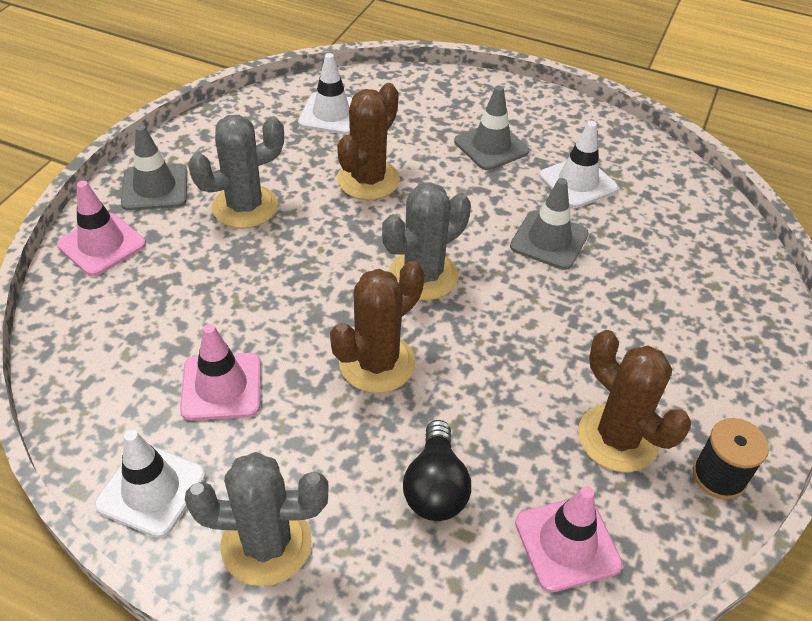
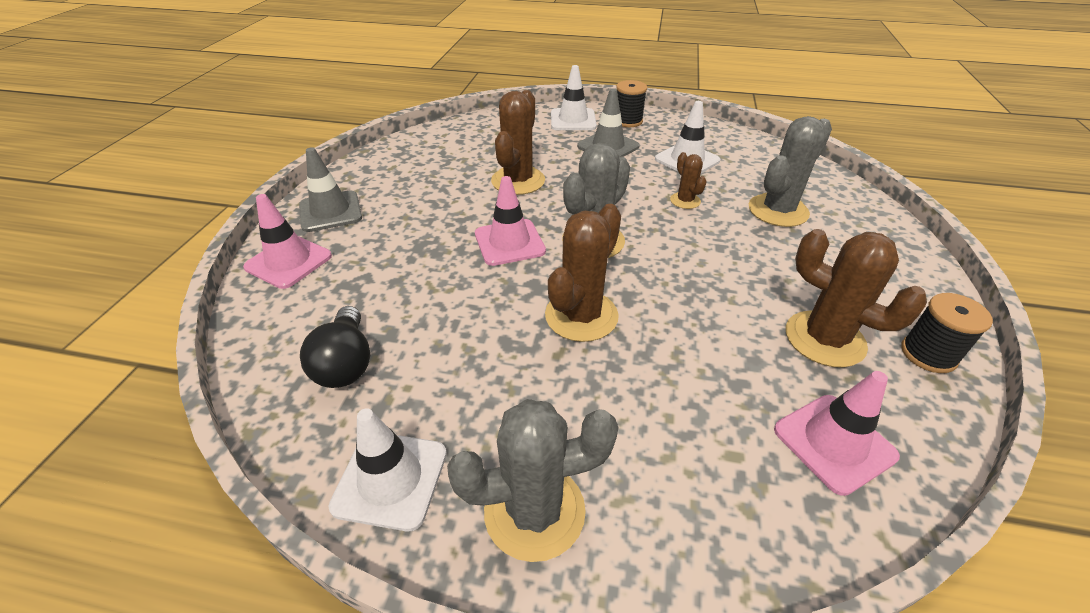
camera: 10 degrees left, 5 degrees down
pink traffic cone [180,324,261,420] -> pink traffic cone moved to [475,176,546,266]
grey cactus [188,115,284,228] -> grey cactus moved to [749,116,832,227]
white traffic cone [298,53,352,135] -> white traffic cone moved to [551,65,597,130]
black light bulb [403,420,471,521] -> black light bulb moved to [300,306,370,388]
grey traffic cone [510,178,589,270] -> brown cactus [670,152,707,209]
none -> black spool [616,80,647,127]

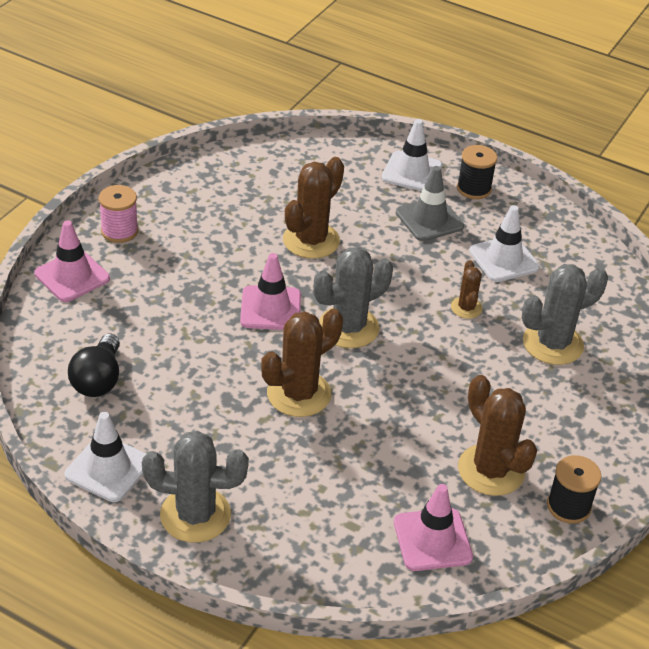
camera: 15 degrees right, 0 degrees up
grey traffic cone [299,147,362,232] -> pink spool [99,185,138,243]

